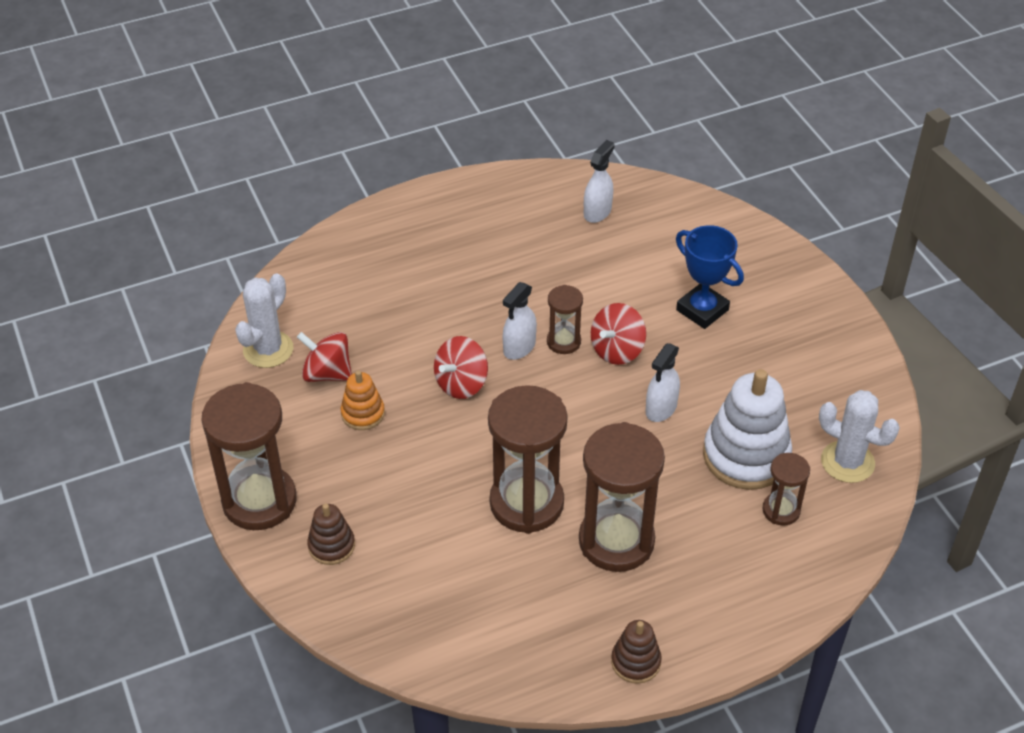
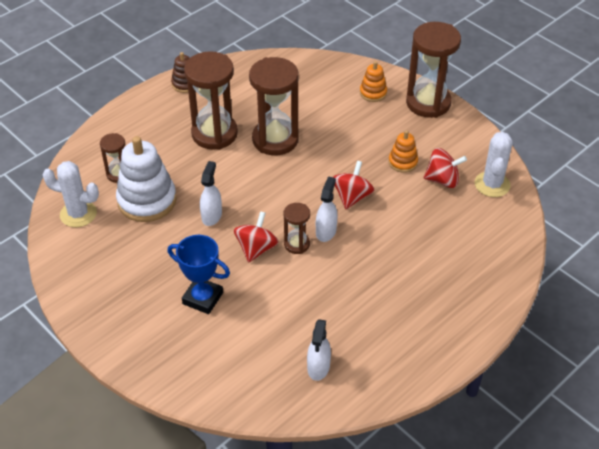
camera: 160 degrees right, 0 degrees up
brown stacking toy [307,503,355,565] -> orange stacking toy [360,61,387,102]

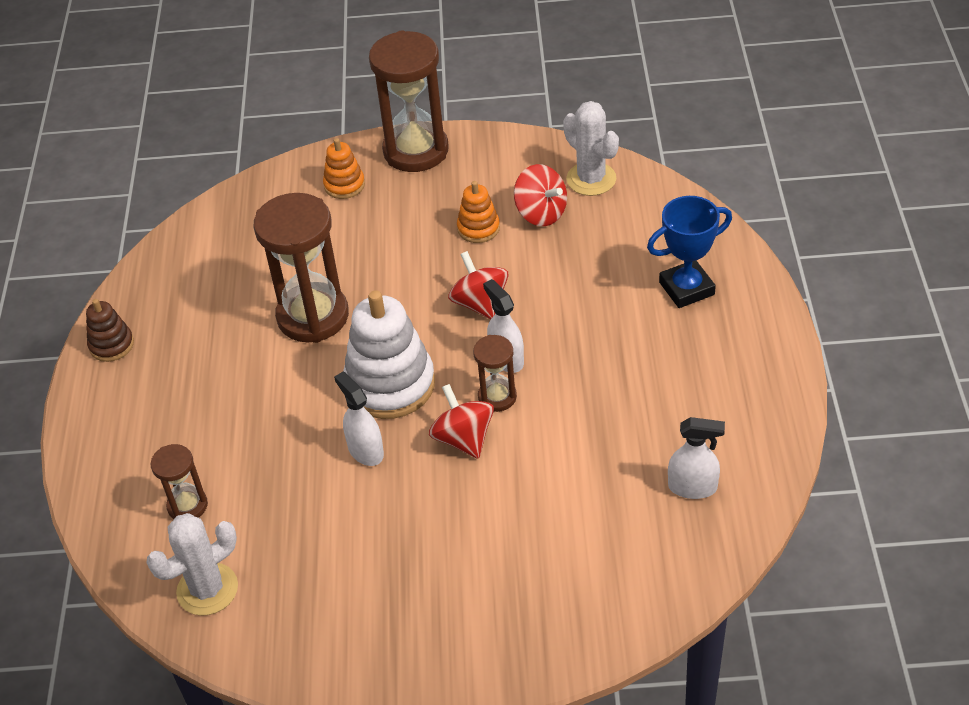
camera: 45 degrees left, 0 degrees up
white stacking toy [116,136,177,222] -> white stacking toy moved to [343,290,435,419]
blue trophy [168,235,230,314] -> blue trophy moved to [647,196,732,308]
brown hourglass [184,51,238,150] -> none
white spray bottle [307,319,331,381] -> white spray bottle turned 45 degrees counterclockwise [668,417,725,499]
red spinning top [424,148,467,188] -> red spinning top turned 90 degrees clockwise [514,164,567,226]

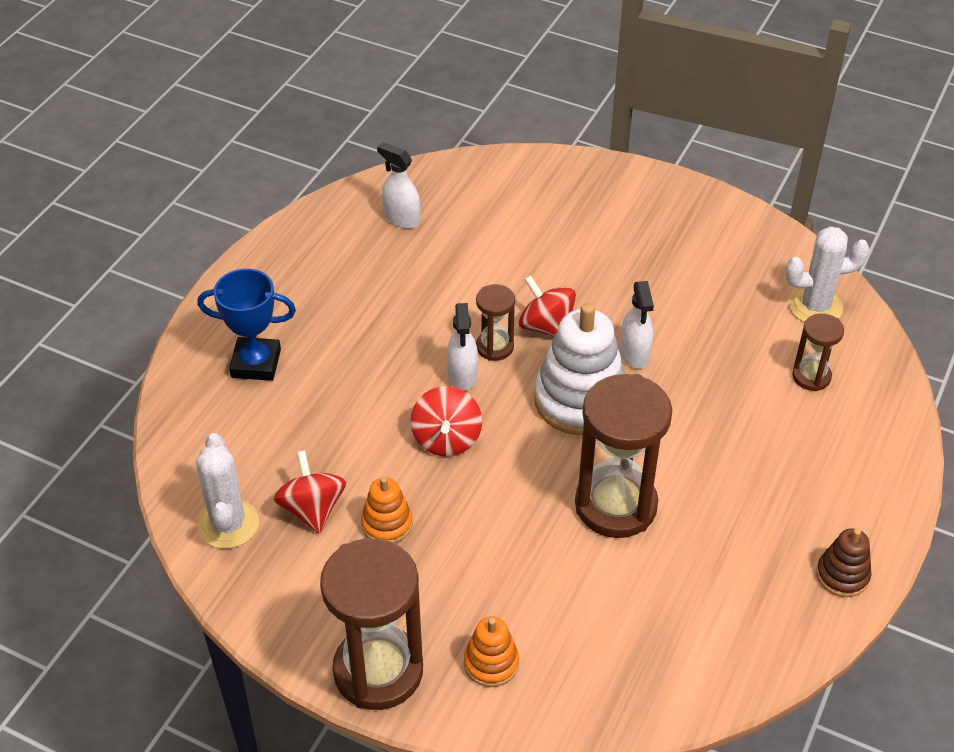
camera: 155 degrees left, 0 degrees up
red spinning top [429,384,494,459] -> red spinning top turned 135 degrees clockwise [519,275,576,337]

